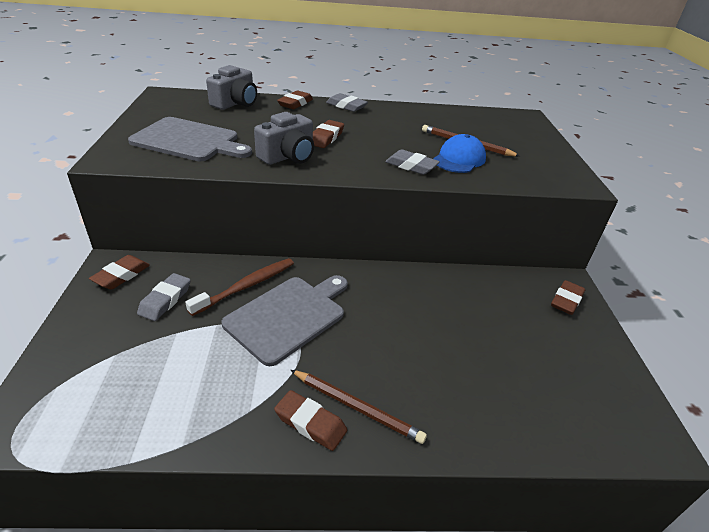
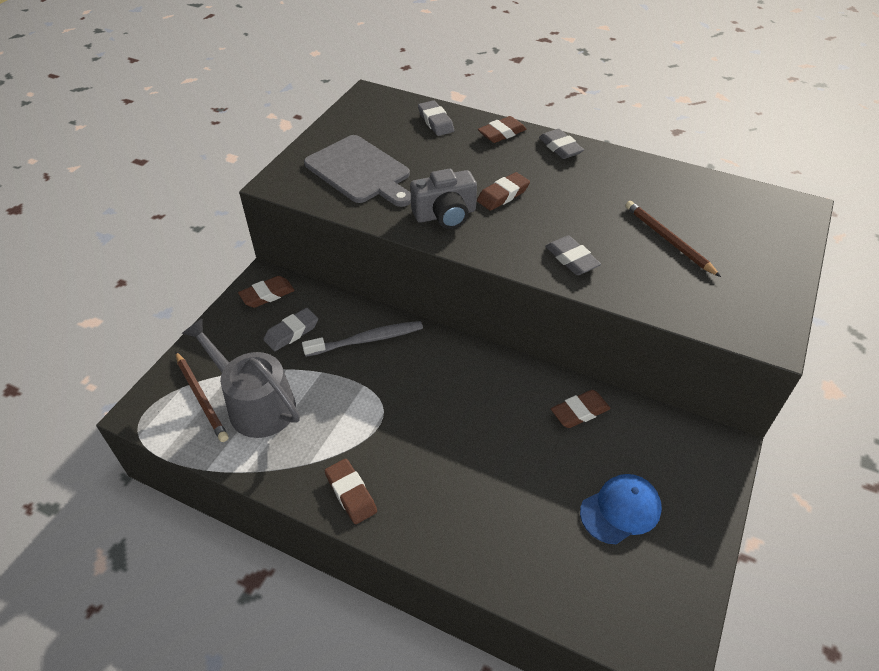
camera: 30 degrees right, 10 degrees up
brown toothbrush [185,258,294,316] -> grey toothbrush [302,321,423,357]
grey camera [206,65,257,110] -> grey eraser [418,100,454,136]
grey cutting board [222,275,348,366] -> none
brown pencil [291,370,427,444] -> brown pencil moved to [176,352,229,442]
blue cap [433,134,486,173] -> blue cap moved to [580,474,662,544]
brown eraser [551,280,585,315] -> brown eraser moved to [551,390,611,428]
none -> grey watering can [182,319,300,438]

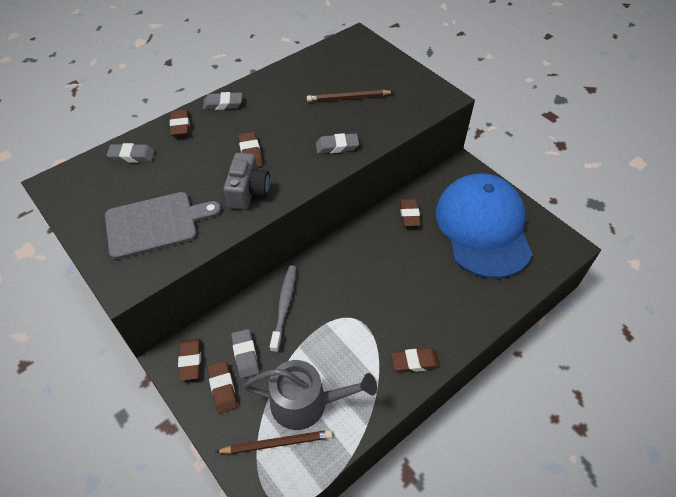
camera: 65 degrees left, 5 degrees up
grey watering can [182,319,300,438] -> grey watering can turned 150 degrees counterclockwise [243,360,377,430]
blue cap [580,474,662,544] -> blue cap [436,173,532,279], size x2.32
none -> brown eraser [207,361,237,413]

